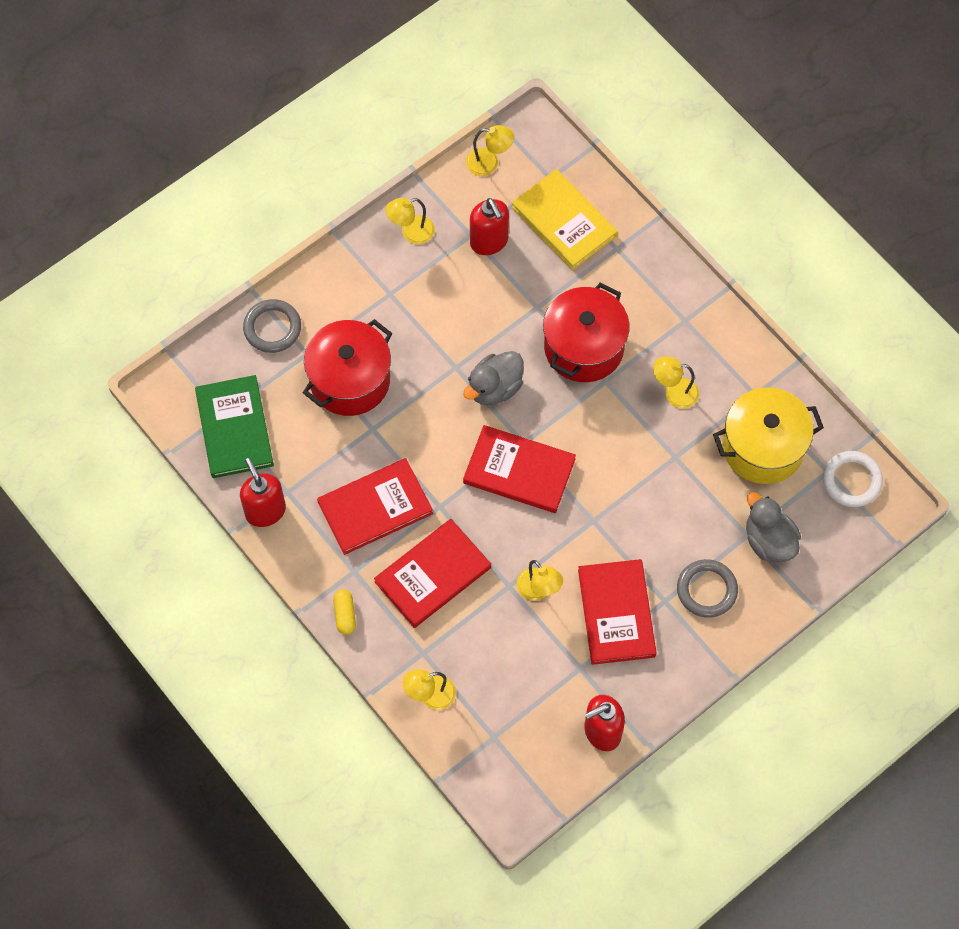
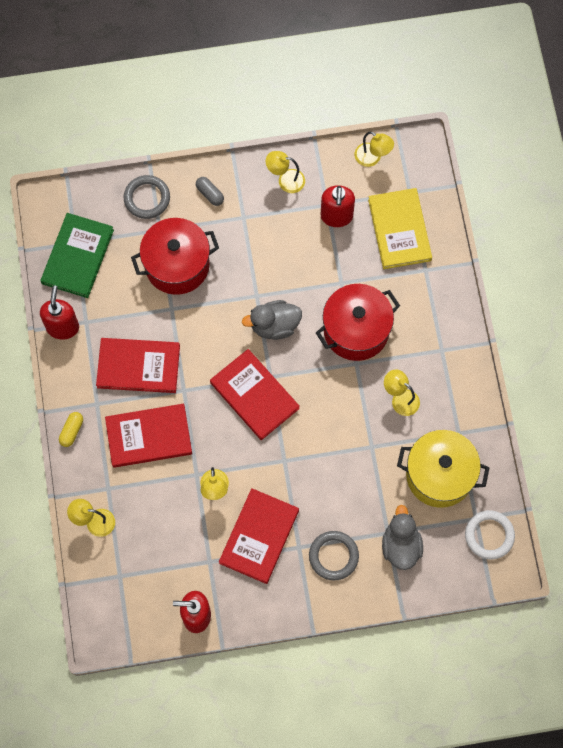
camera: 30 degrees right, 5 degrees up
none -> grey capsule [196,177,224,206]

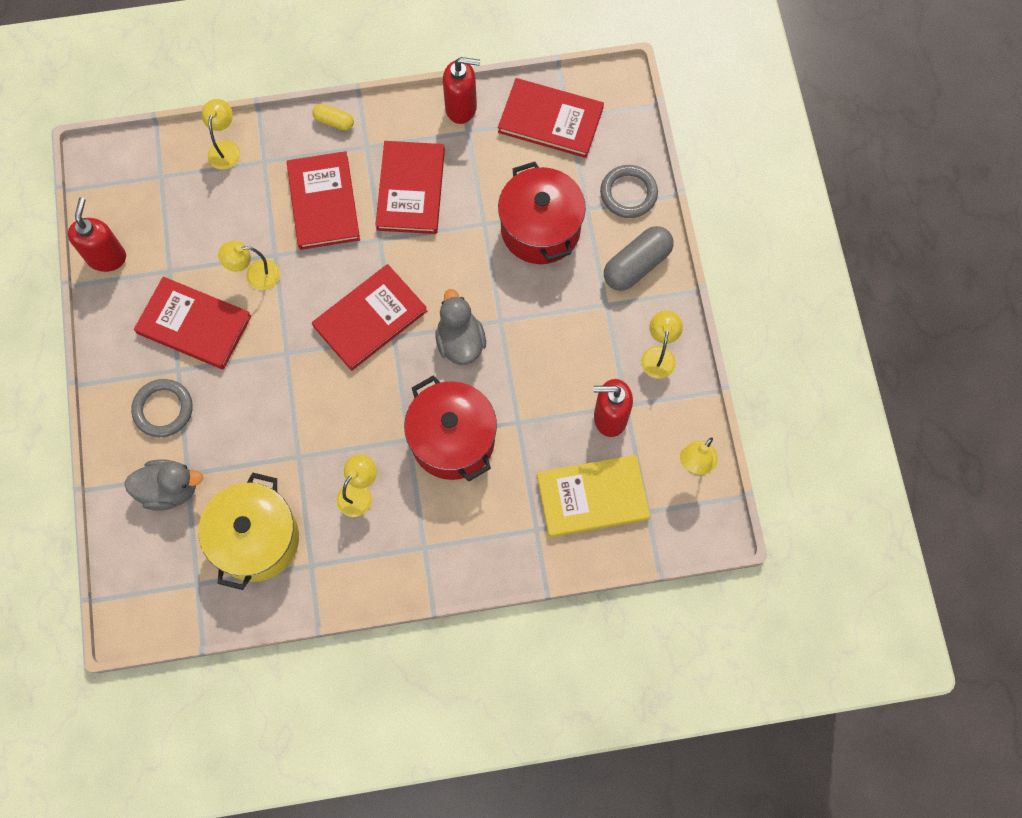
camera: 90 degrees right, 0 degrees up
green book [40,213,114,298] -> red book [498,78,604,158]
grey capsule [196,177,224,206] -> grey capsule [604,226,673,291], size x1.84
white ring [465,510,515,559] -> none

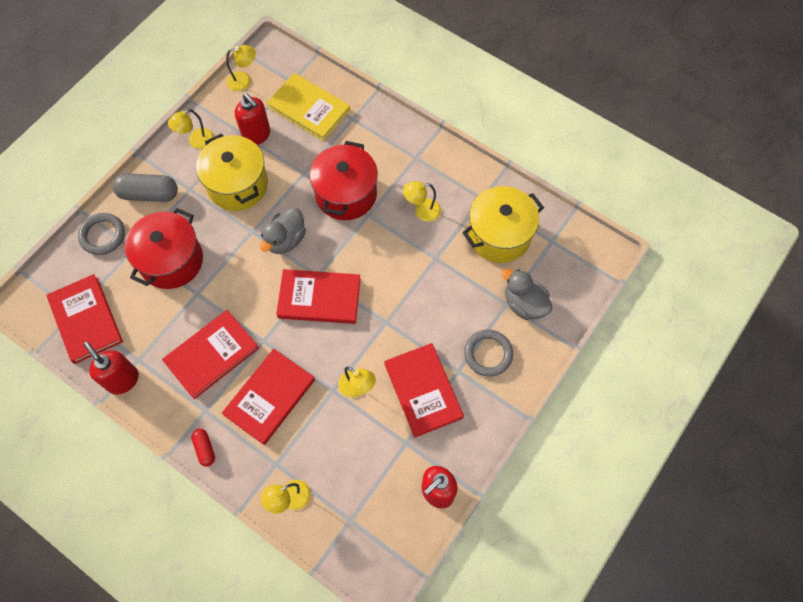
camera: 135 degrees left, 5 degrees down
yellow capsule [313,104,354,131] -> red capsule [191,429,215,467]
none -> yellow pot [196,134,268,211]

